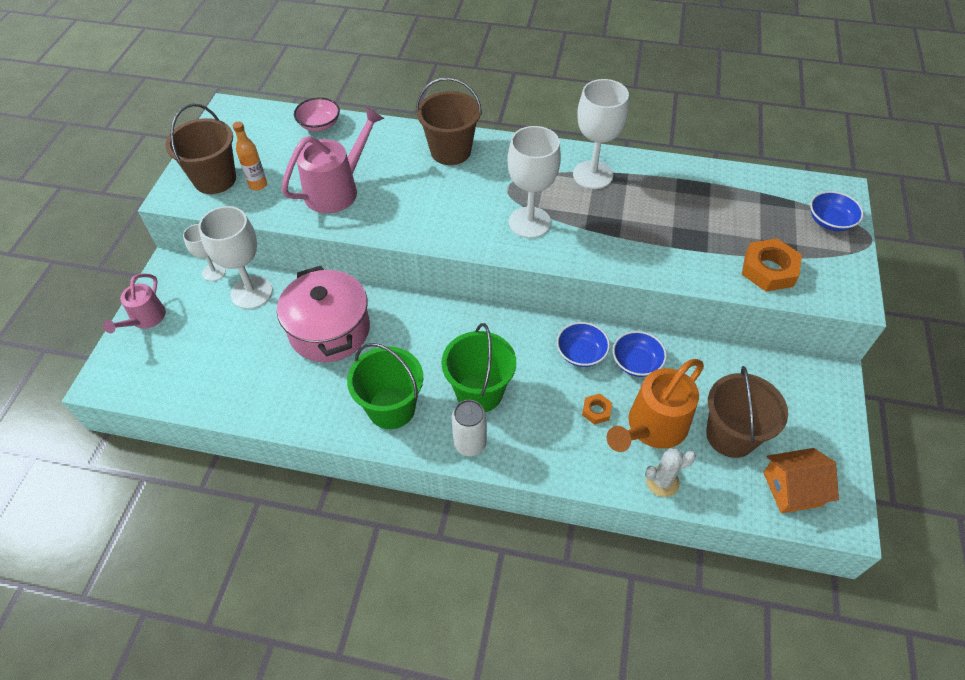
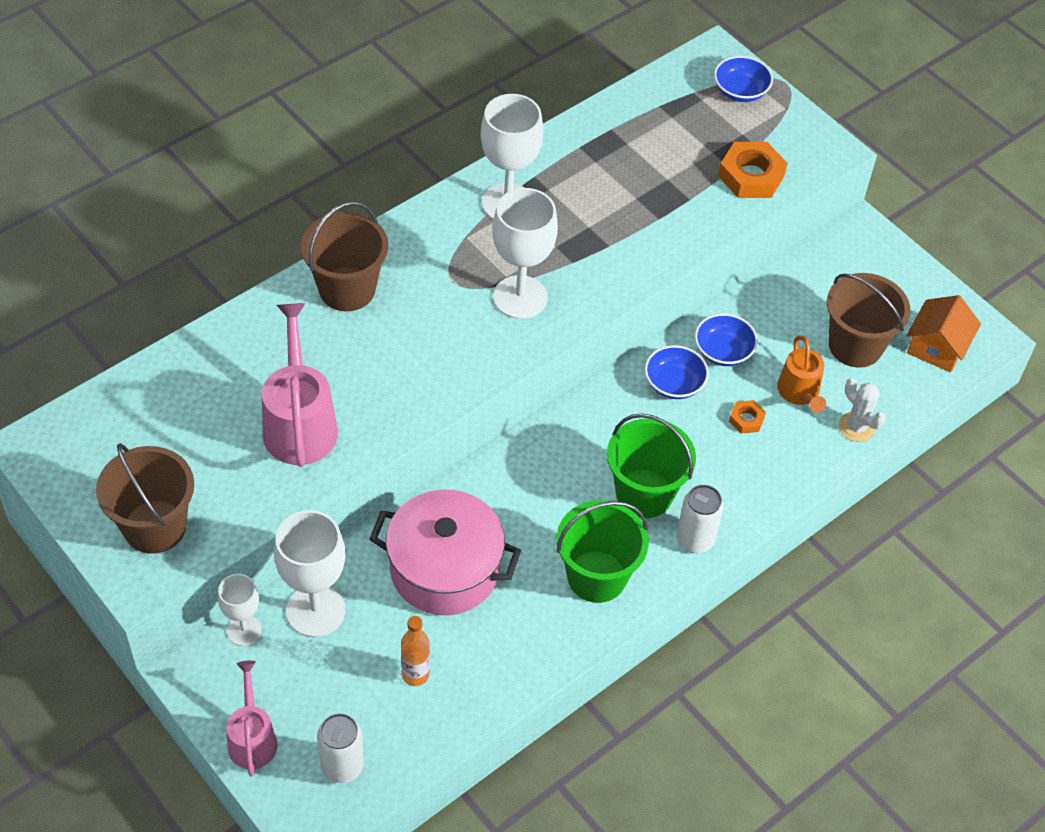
camera: 55 degrees left, 0 degrees up
pink watering can [103,273,166,333] -> pink watering can turned 150 degrees counterclockwise [226,661,277,776]
orange bottle [233,122,267,190] -> orange bottle moved to [401,616,430,686]
pink bowl [294,98,340,131] -> none
orange watering can [607,359,704,452] -> orange watering can [777,335,826,413], size x0.62
white cactus [645,448,696,497] -> white cactus turned 60 degrees counterclockwise [839,378,886,442]
none -> white can [317,713,364,783]

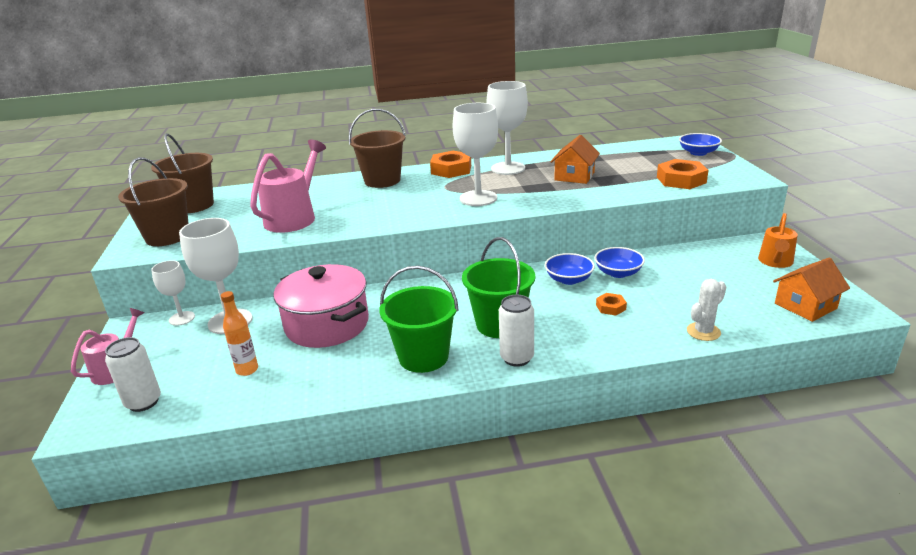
camera: 35 degrees right, 25 degrees down
orange watering can [777,335,826,413] -> orange watering can moved to [758,213,798,268]
brown bucket [827,273,911,368] -> brown bucket moved to [151,133,214,213]
white cactus [839,378,886,442] -> white cactus turned 60 degrees clockwise [687,279,726,341]
none -> orange nut [430,151,471,178]
none -> orange house [550,135,600,184]

